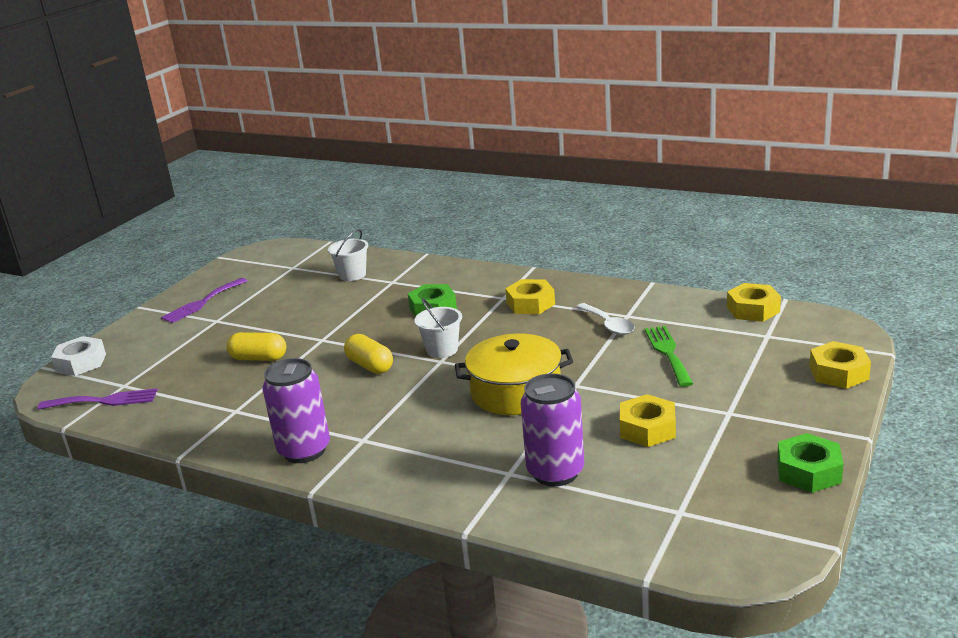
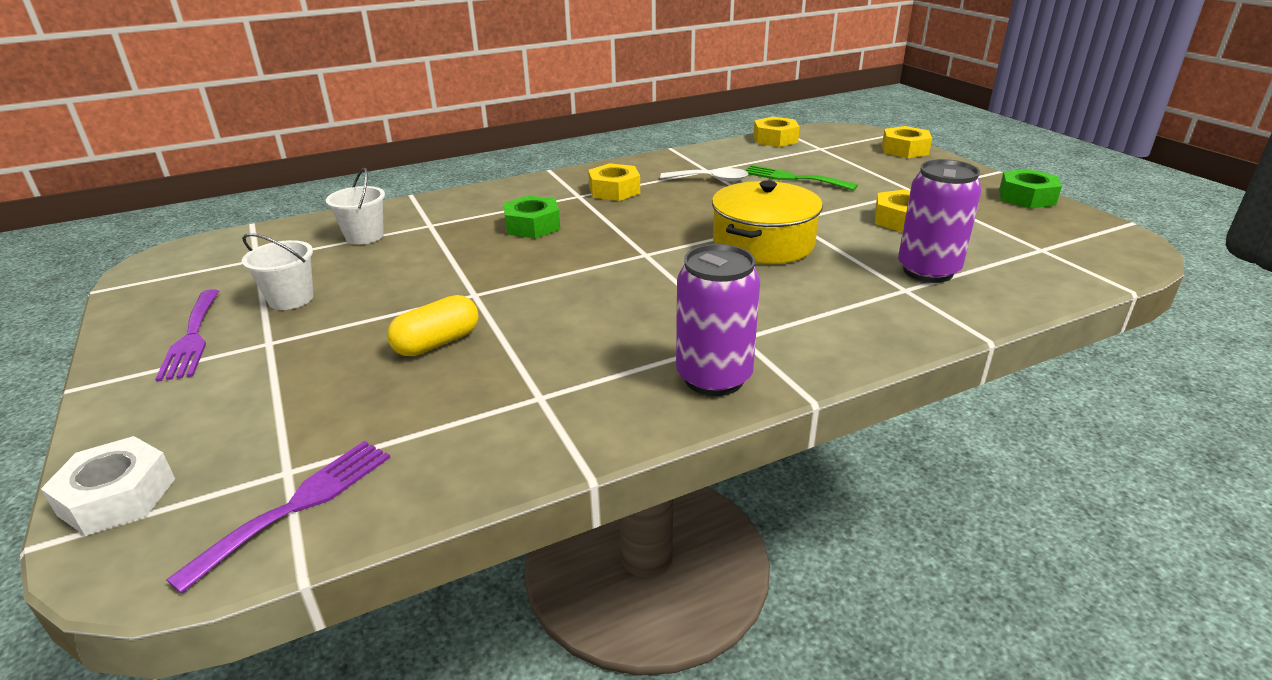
camera: 55 degrees left, 5 degrees up
yellow capsule [344,334,393,374] -> none
white bucket [414,298,462,358] -> white bucket moved to [242,233,313,310]

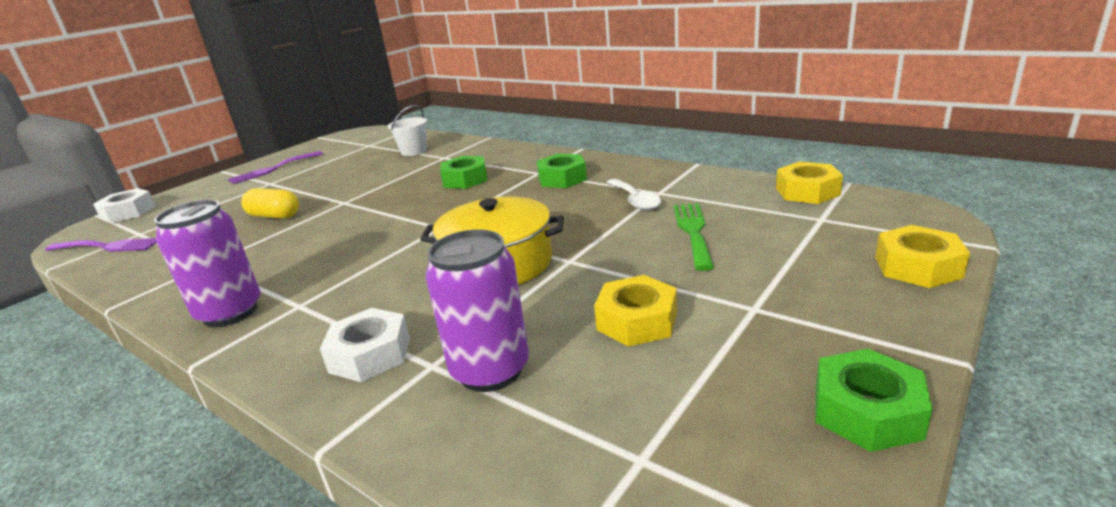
camera: 65 degrees right, 5 degrees down
white bucket [242,233,313,310] -> none
yellow nut [588,163,640,201] -> green nut [537,154,587,188]
none -> white nut [320,308,410,382]

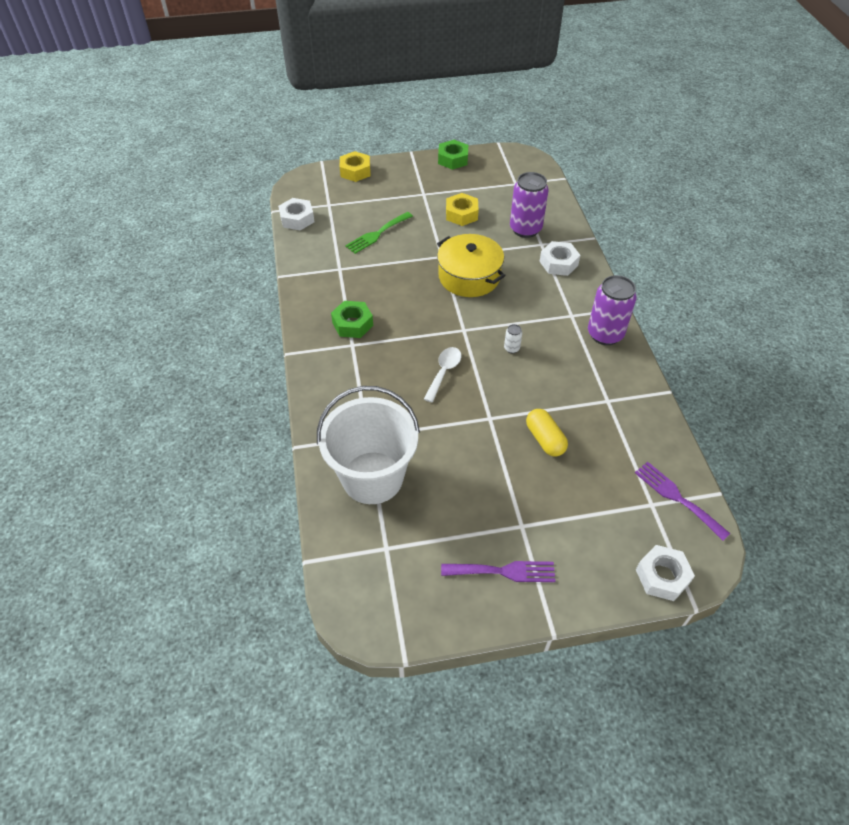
camera: 140 degrees left, 25 degrees up
white bucket [388,105,427,156] -> white bucket [317,386,420,504], size x2.12
green nut [440,156,488,189] -> none
white spoon [606,179,661,210] -> white spoon moved to [424,347,461,402]
yellow nut [776,162,843,204] -> white nut [278,198,315,231]
none -> white can [504,324,522,353]

